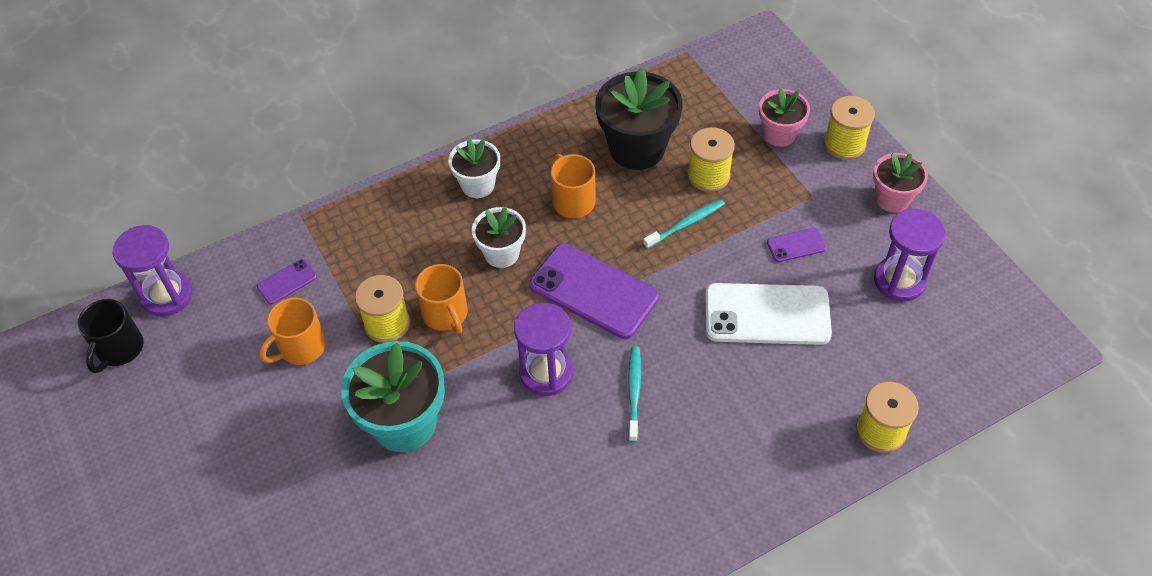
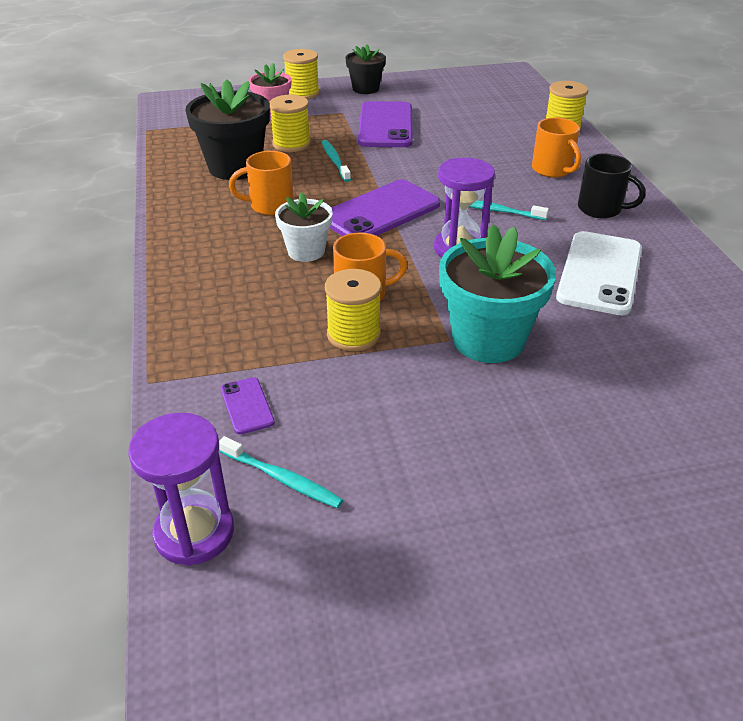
camera: 75 degrees left, 15 degrees down
black mug [77,299,144,373] -> black mug moved to [578,153,646,219]
orange mug [259,298,326,365] -> orange mug moved to [532,117,581,178]
white flower pot [448,139,500,198] -> none
white phone [705,283,832,345] -> white phone moved to [556,231,642,315]
purple phone [767,228,827,262] -> purple phone [358,101,413,147], size x2.17
pink flower pot [873,153,928,213] -> black flower pot [346,44,386,94]
purple hourglass [874,209,946,302] -> none
none -> turquoise toothbrush [219,436,343,508]

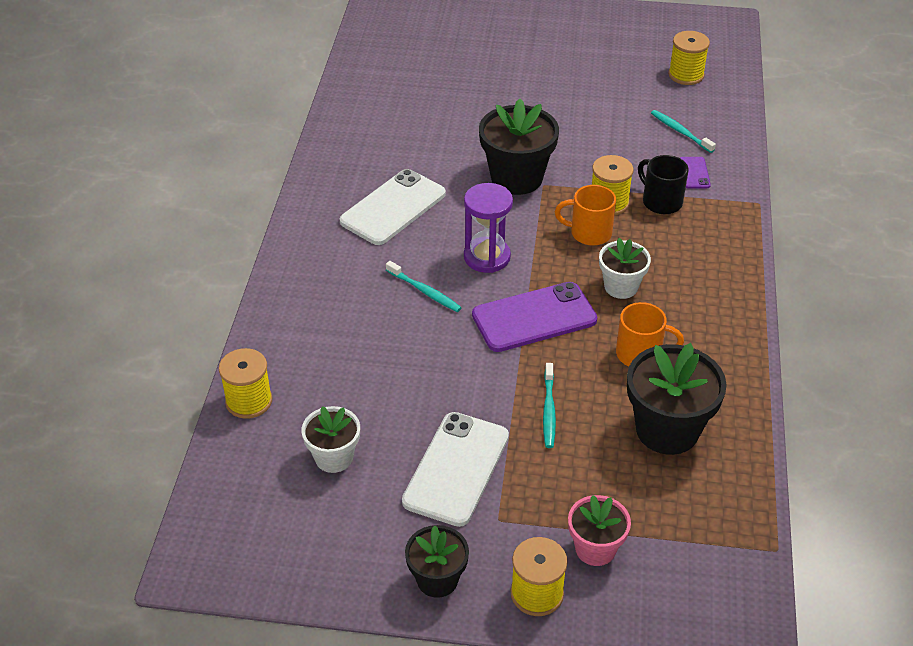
camera: 160 degrees left, 5 degrees up
purple hourglass [128,413,234,566] -> none
yellow spool [269,95,311,152] -> yellow spool moved to [668,31,710,85]
purple phone [358,101,413,147] -> white phone [402,412,509,527]
turquoise flower pot [439,224,556,363] -> black flower pot [479,99,559,195]
orange mug [532,117,581,178] -> none
black mug [578,153,646,219] -> black mug moved to [638,155,688,214]
none -> white flower pot [301,406,360,473]

